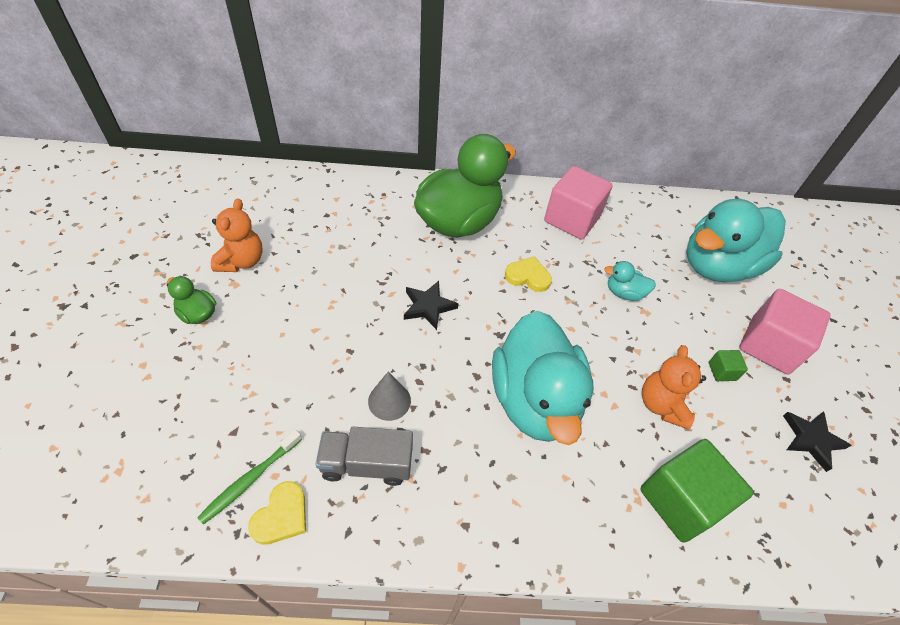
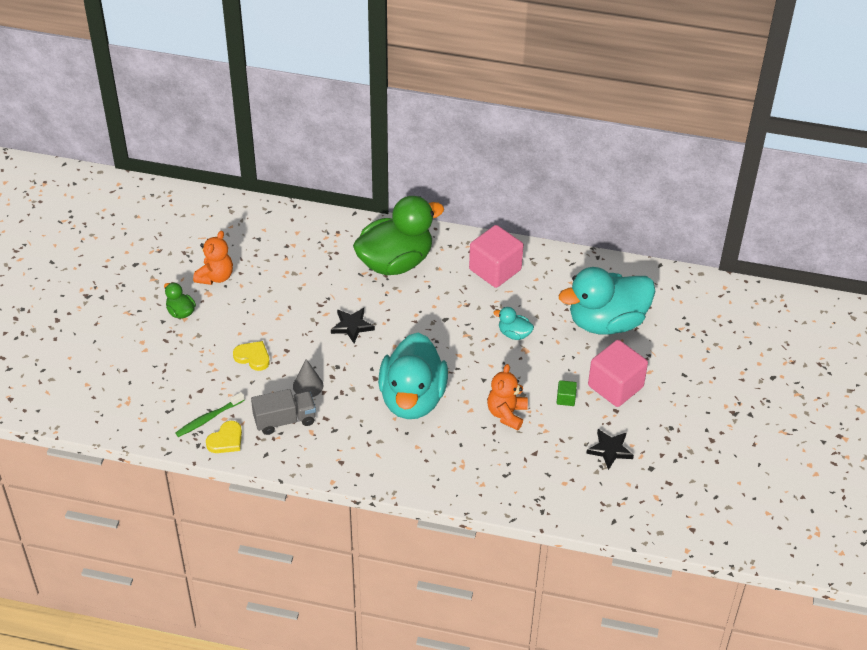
camera: 15 degrees right, 5 degrees down
grey truck [315,427,413,486] -> grey truck turned 150 degrees clockwise [251,389,316,435]
yellow heart [505,256,552,292] -> yellow heart moved to [233,341,270,371]
green cube [640,439,754,542] -> none

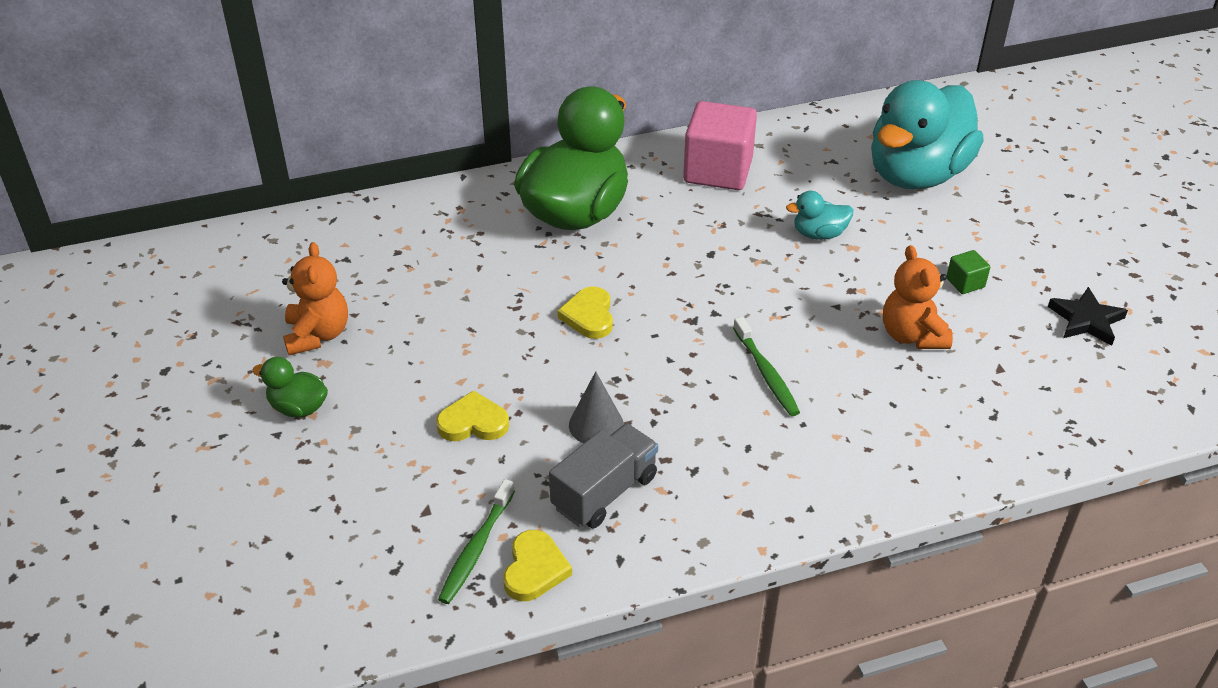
camera: 30 degrees left, 5 degrees down
black star [331,308,375,343] -> yellow heart [557,286,613,339]
turquoise duck [378,332,448,419] -> green toothbrush [733,317,800,416]
pink cube [588,340,648,407] -> none

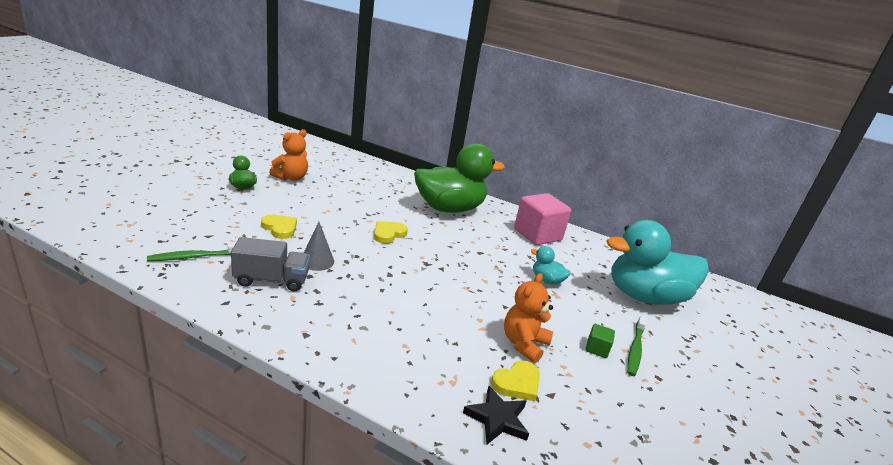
camera: 40 degrees right, 15 degrees down
yellow heart [503,530,572,601] -> yellow heart moved to [491,360,540,401]
green toothbrush [733,317,800,416] -> green toothbrush moved to [627,315,647,376]
black star [1048,287,1128,346] -> black star moved to [463,386,529,445]

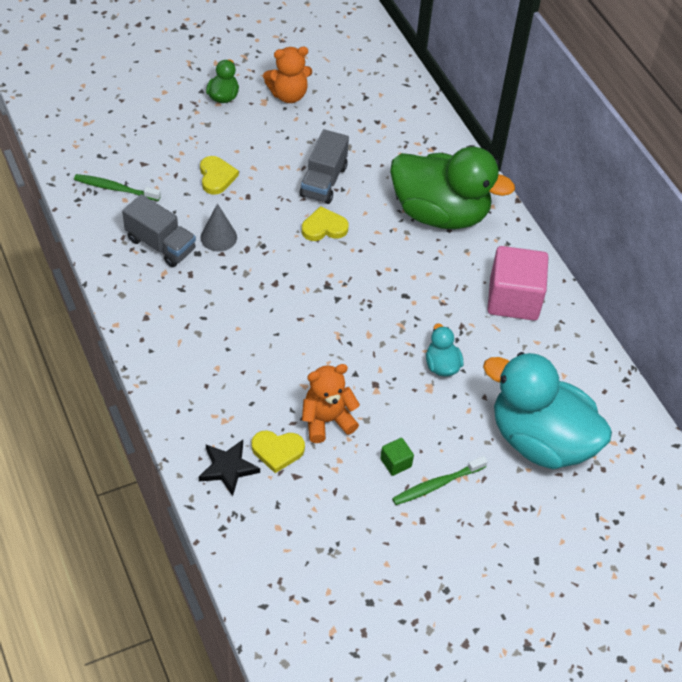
camera: 40 degrees right, 25 degrees up
none -> grey truck [300,129,349,204]

